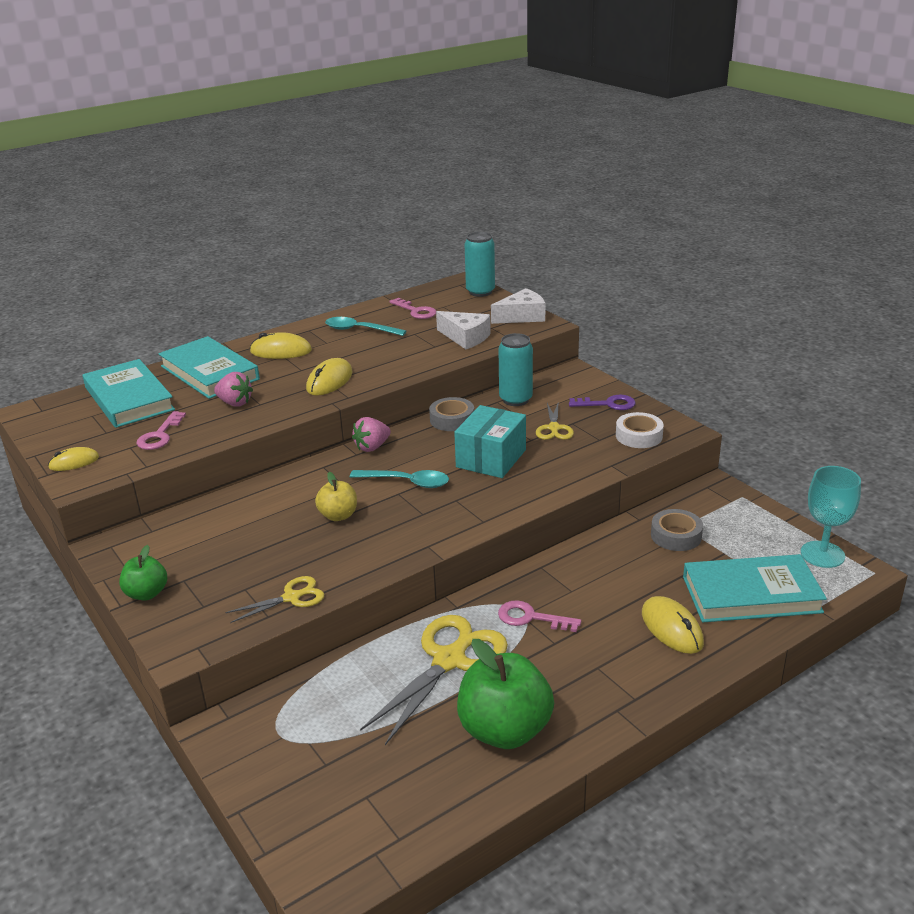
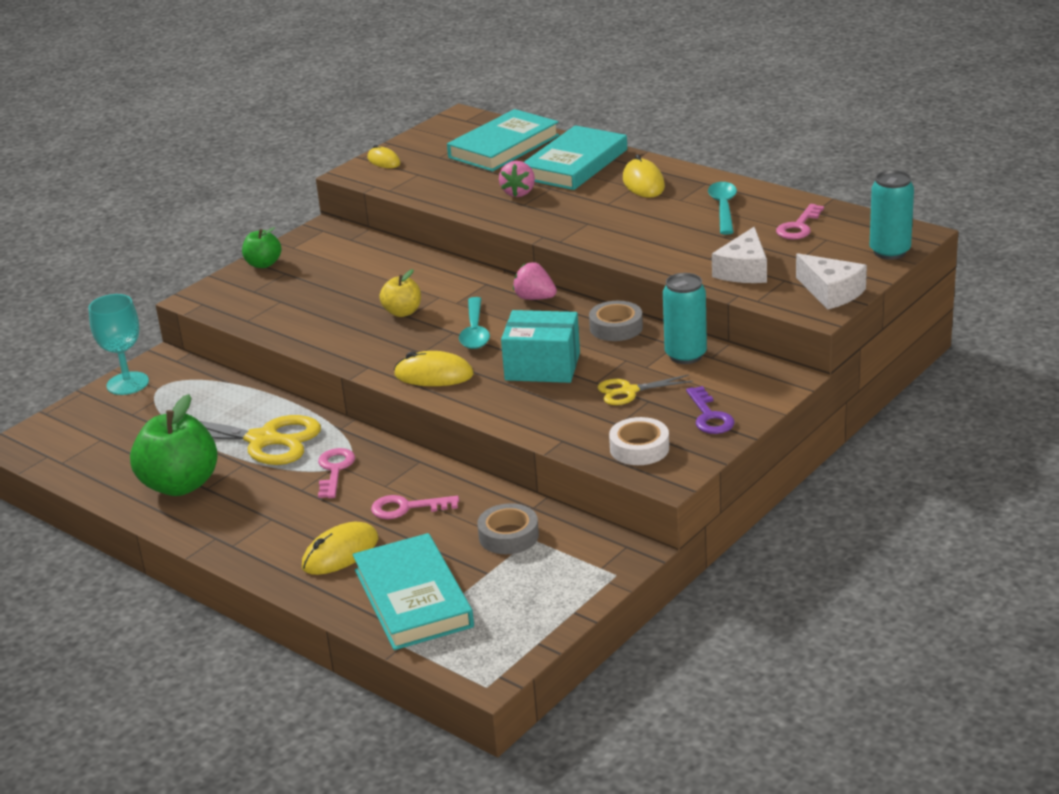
camera: 75 degrees right, 0 degrees up
pink key [136,411,186,450] -> pink key moved to [371,495,459,519]
yellow scissors [225,576,324,623] -> none
yellow mouse [306,358,353,396] -> yellow mouse moved to [394,351,474,386]
turquoise goblet [801,466,861,568] -> turquoise goblet moved to [89,294,149,395]

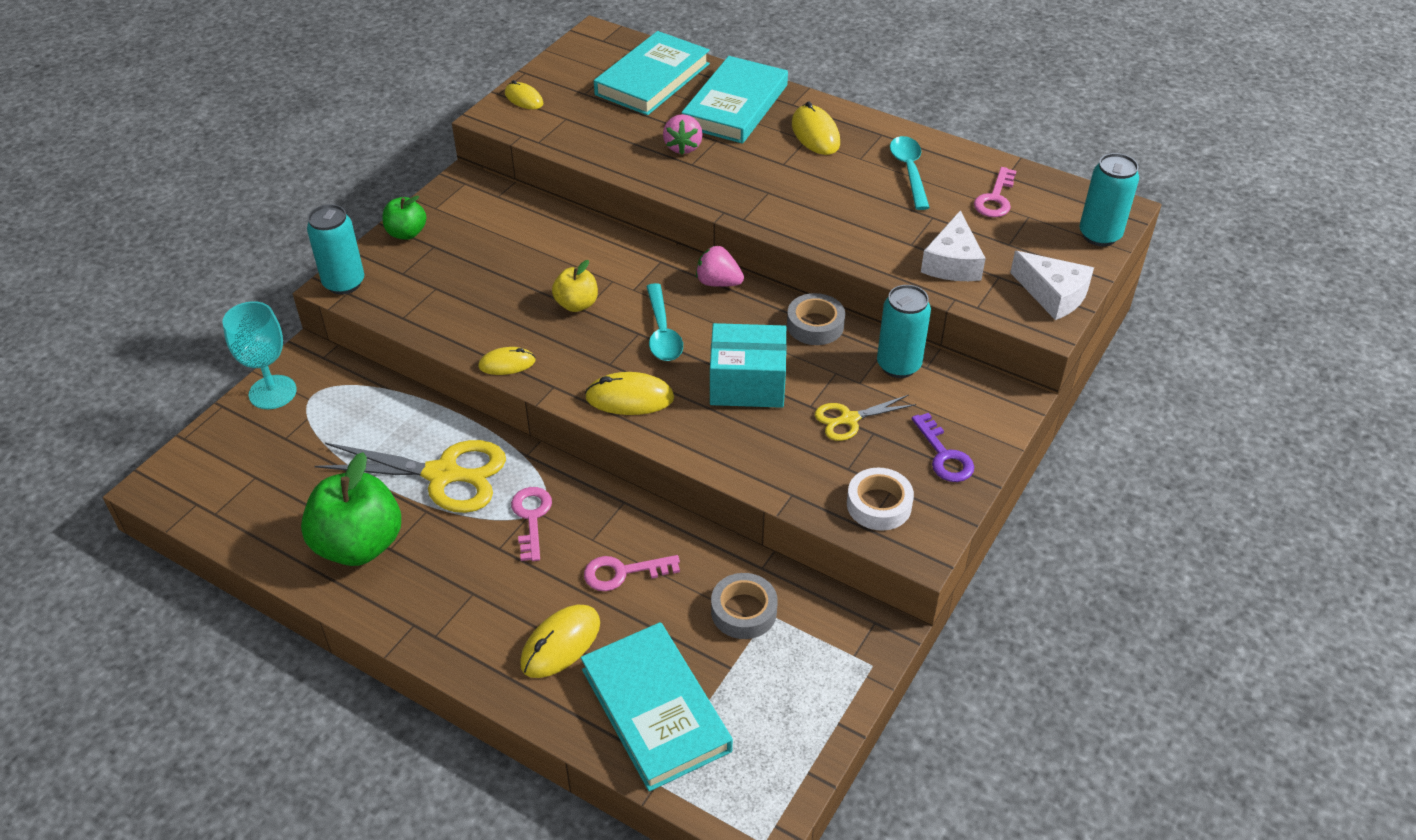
camera: 10 degrees left, 15 degrees up
none -> turquoise can [307,204,364,295]
none -> yellow mouse [478,347,536,375]

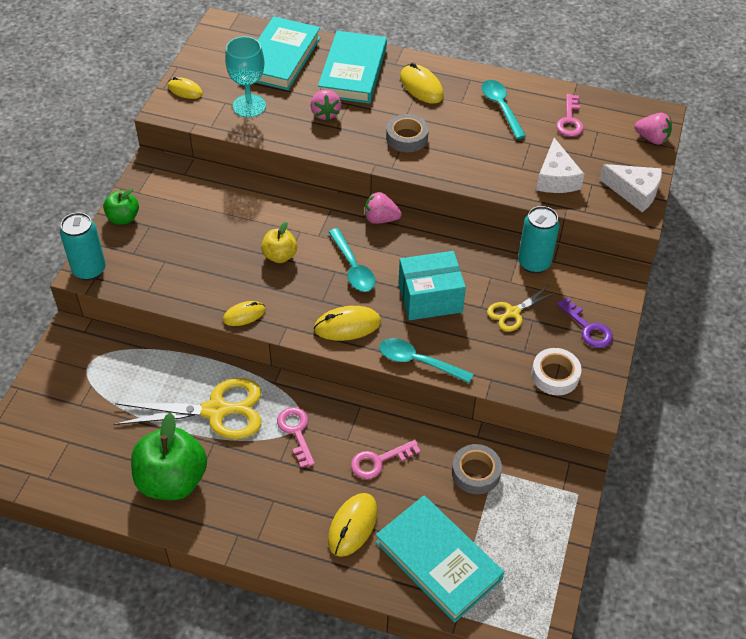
camera: 15 degrees left, 5 degrees up
turquoise goblet [222,301,297,409] -> turquoise goblet moved to [225,36,266,117]
grey tape [787,293,845,345] -> grey tape moved to [386,114,429,152]
turquoise can [1079,153,1139,246] -> pink strawberry [634,113,672,145]
none -> turquoise spoon [379,338,473,383]

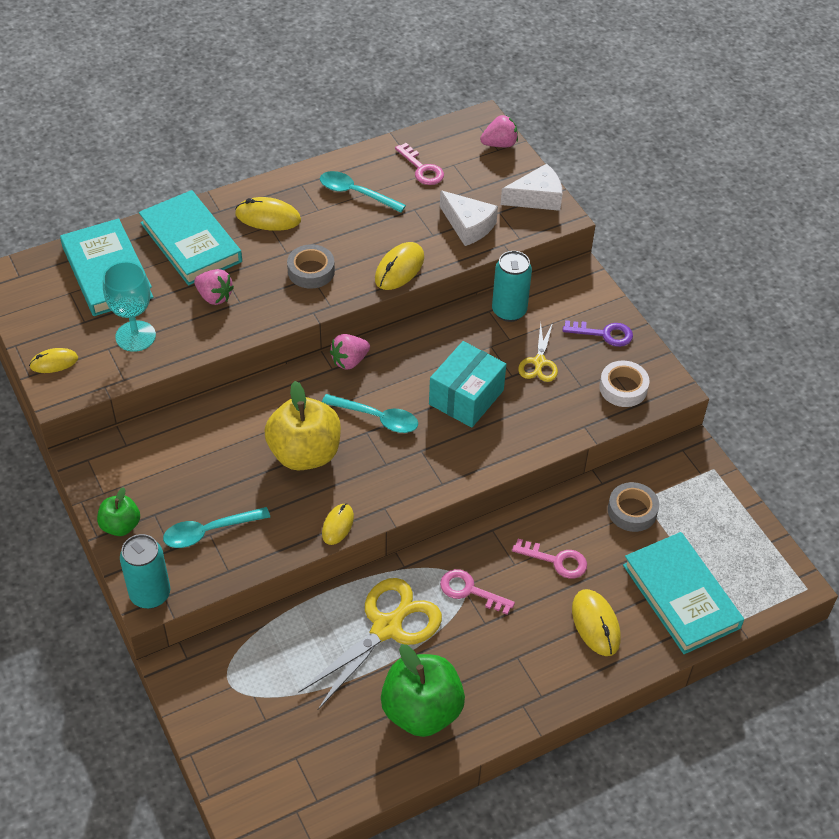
camera: 45 degrees left, 0 degrees up
yellow apple [261,222,297,263] -> yellow apple [264,381,341,471], size x1.86
yellow mouse [314,306,381,341] -> yellow mouse moved to [375,242,424,290]
pink key [351,440,421,479] -> pink key turned 90 degrees counterclockwise [512,539,587,579]
turquoise book [376,496,504,623] -> turquoise book turned 60 degrees clockwise [623,532,744,654]
turquoise spoon [379,338,473,383] -> turquoise spoon moved to [163,507,270,548]

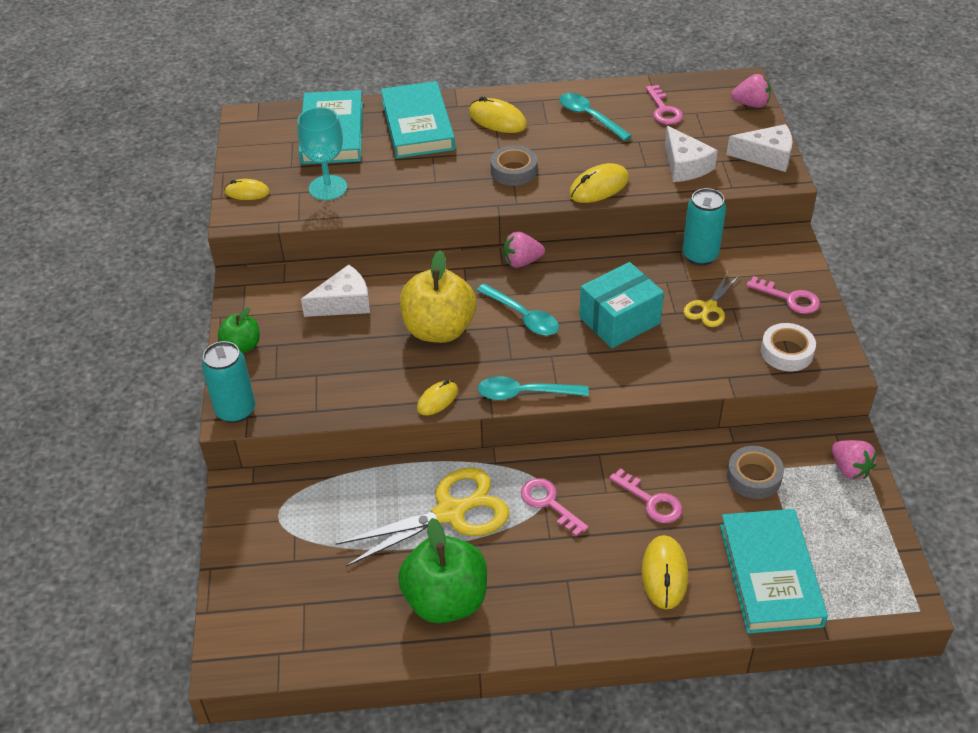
camera: 25 degrees right, 5 degrees down
turquoise spoon [163,507,270,548] -> turquoise spoon moved to [478,376,589,400]
pink strawberry [194,269,234,305] -> pink strawberry moved to [832,440,877,480]
purple key [563,320,633,347] -> pink key [746,276,820,314]
none -> white cheese [301,265,370,317]

